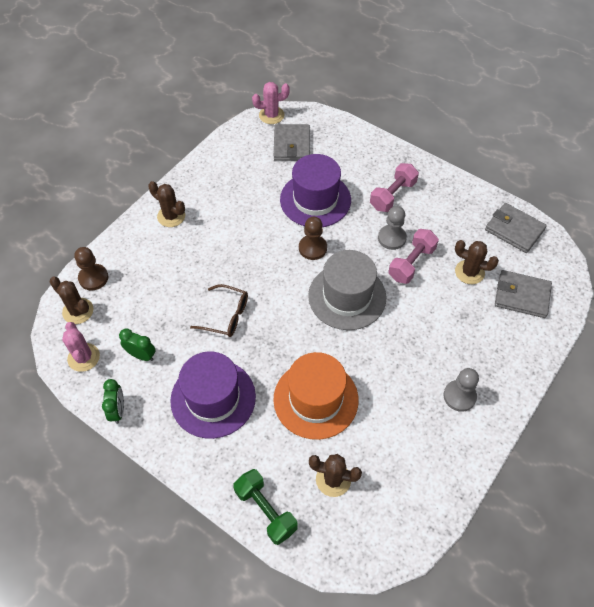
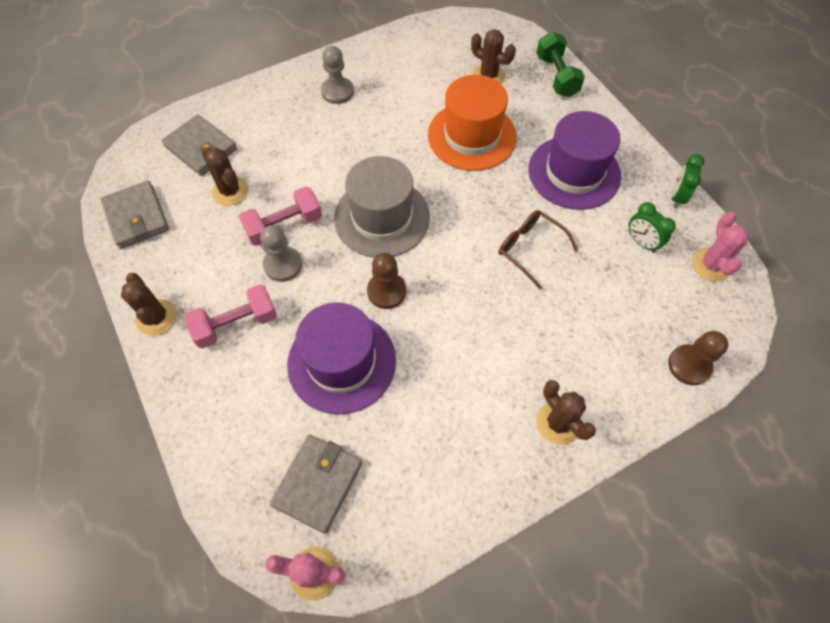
camera: 155 degrees left, 5 degrees up
brown cactus [50,277,93,324] -> brown cactus moved to [121,273,177,336]

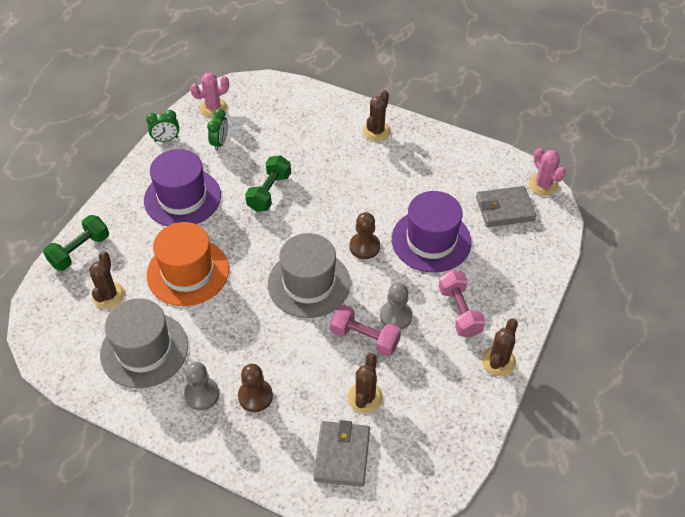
camera: 125 degrees left, 10 degrees down
grey wallet [100,180,169,249] -> none
pink dumbbell [185,284,277,348] -> pink dumbbell turned 45 degrees clockwise [438,270,485,337]
brown glasses [499,210,578,289] -> green dumbbell [245,155,291,212]
brown pawn [668,331,728,385] -> brown pawn moved to [238,364,273,412]
none -> grey hat [100,298,188,389]

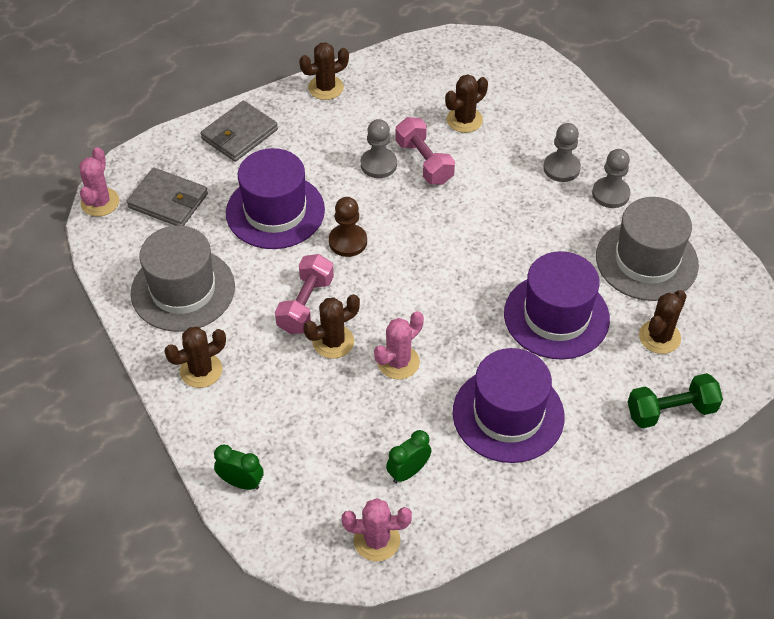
camera: 145 degrees left, 0 degrees up
green clock [146,110,179,142] -> green clock moved to [214,445,263,490]
orange hat [147,222,229,306] -> purple hat [504,251,610,360]
brown pawn [238,364,273,412] -> grey pawn [543,123,581,182]
green dumbbell [245,155,291,212] -> pink cactus [374,311,424,379]
grey hat [268,233,351,318] -> grey hat moved to [131,225,235,332]
grey wallet [313,420,370,487] -> grey wallet moved to [201,101,278,162]
pink dumbbell [438,270,485,337] -> pink dumbbell moved to [275,254,334,334]
none -> brown cactus [303,294,360,359]

